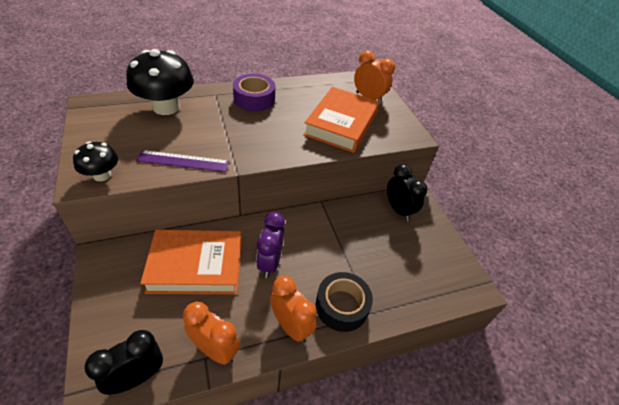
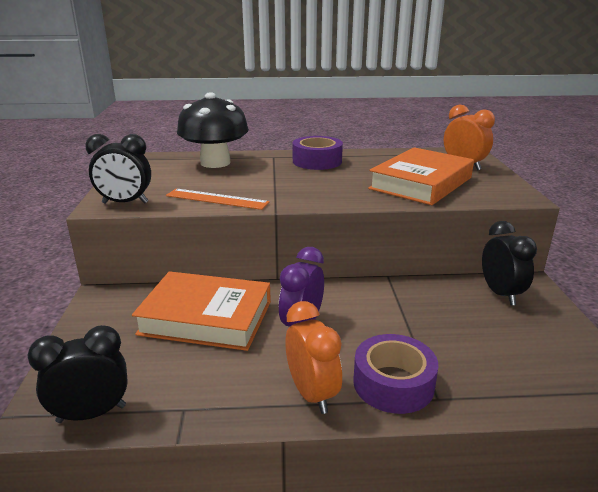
camera: 20 degrees right, 20 degrees down
black mushroom [73,141,118,181] -> black clock [85,134,151,204]
purple ruler [136,150,229,172] -> orange ruler [166,189,270,210]
orange clock [183,302,240,365] -> none
black tape [316,272,373,332] -> purple tape [353,334,438,414]

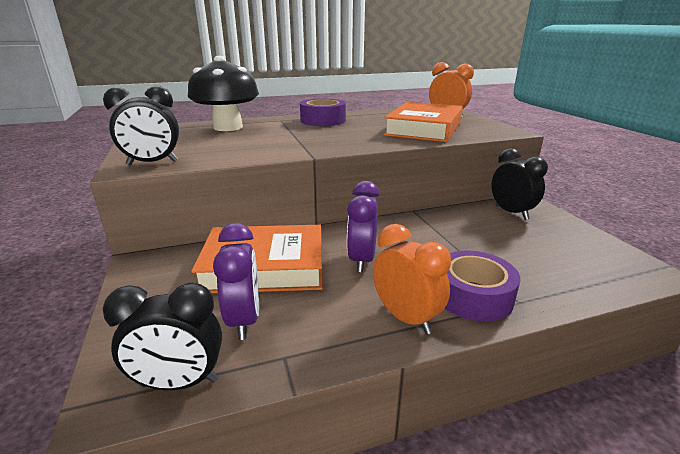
camera: 15 degrees left, 0 degrees up
black clock [28,325,128,423] -> black clock turned 150 degrees counterclockwise [103,283,222,390]
orange ruler [166,189,270,210] -> none
none -> purple clock [213,223,259,340]

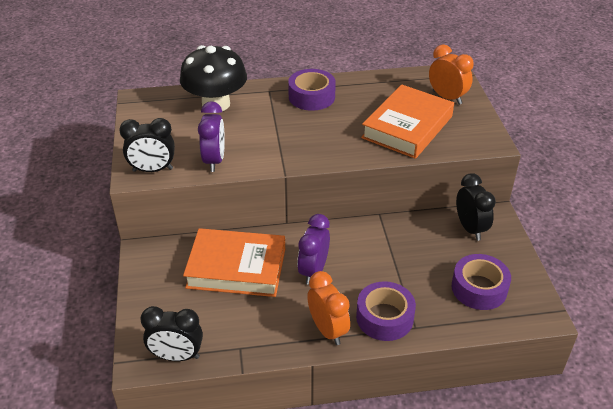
camera: 10 degrees right, 15 degrees up
purple clock [213,223,259,340] -> purple clock moved to [198,101,225,172]
none -> purple tape [452,254,511,310]

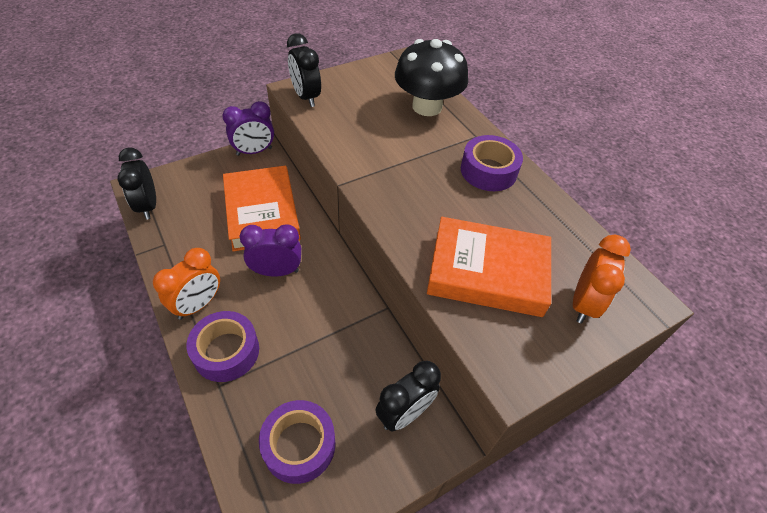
camera: 65 degrees right, 10 degrees up
purple clock [198,101,225,172] -> purple clock moved to [222,101,274,156]

